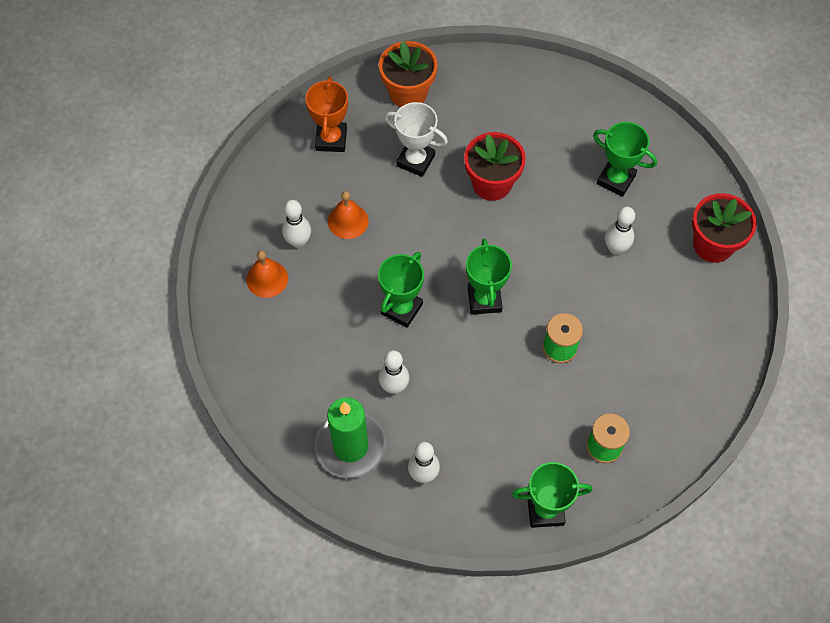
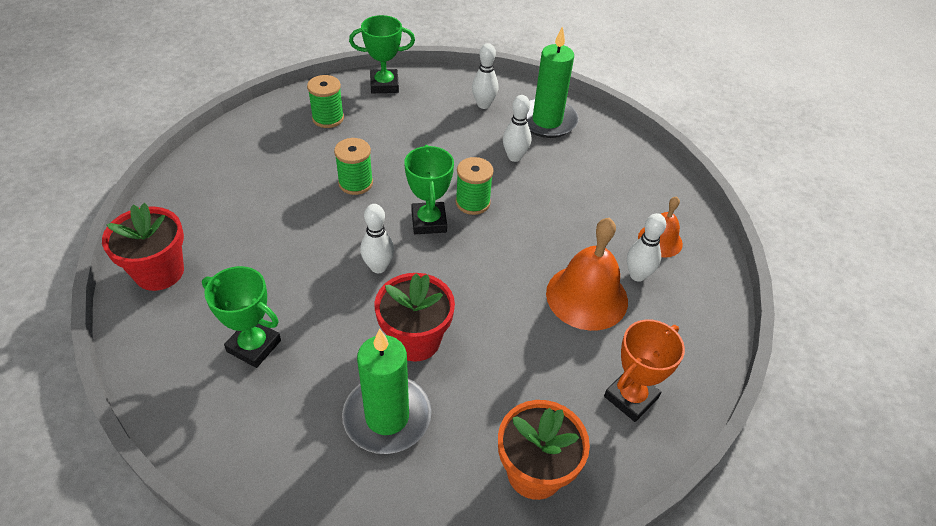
camera: 175 degrees right, 15 degrees down
orange trophy [305,77,348,152] -> orange trophy turned 45 degrees clockwise [604,319,685,422]
orange bell [328,191,369,239] -> orange bell [546,218,628,331], size x1.71
green trophy [378,252,424,328] -> none
white trophy [384,102,448,177] -> none
white bowling pin [605,207,635,255] -> white bowling pin moved to [360,204,394,273]
none -> green candle [342,329,431,454]
none -> green spool [456,157,494,215]

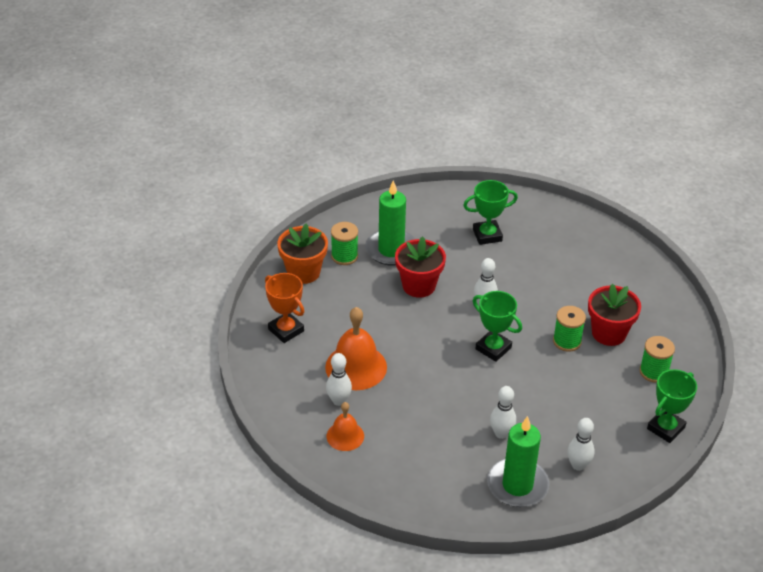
camera: 140 degrees right, 5 degrees down
red flower pot [102,203,184,291] -> red flower pot moved to [588,284,641,346]
green spool [456,157,494,215] -> green spool moved to [331,222,358,265]
orange trophy [604,319,685,422] -> orange trophy turned 45 degrees counterclockwise [265,273,304,343]

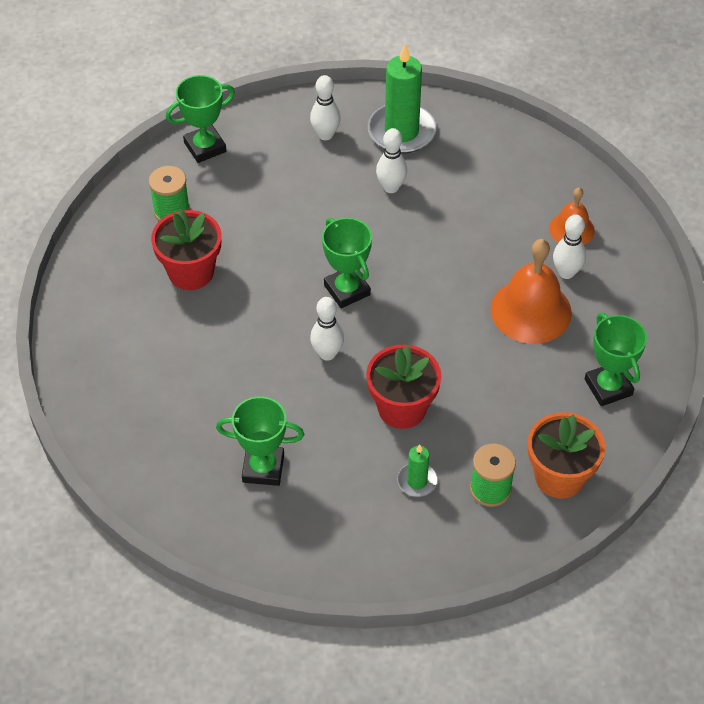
camera: 160 degrees left, 10 degrees up
orange trophy [265,273,304,343] -> green trophy [585,313,647,406]
green candle [365,180,415,266] -> green candle [397,444,438,497], size x0.50
green spool [553,306,586,352] -> none

